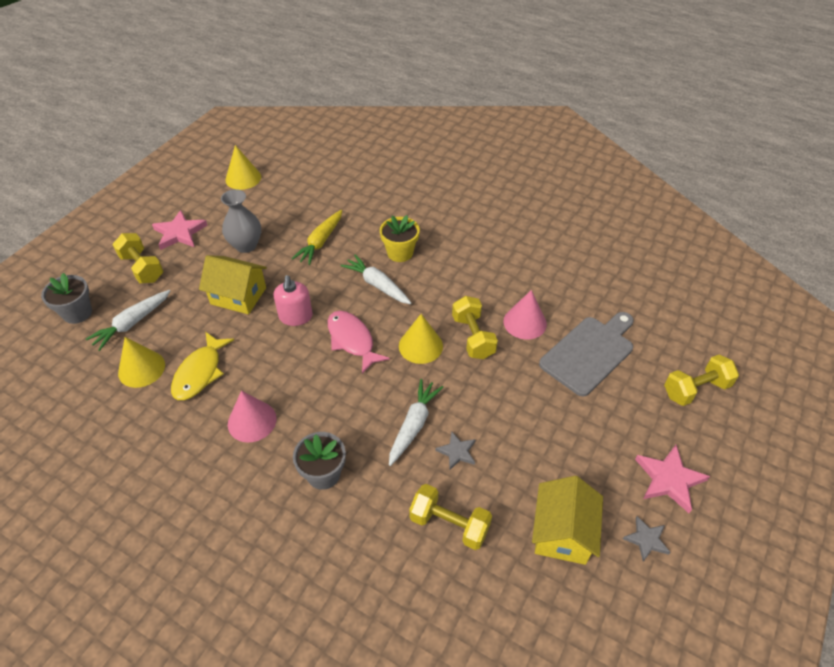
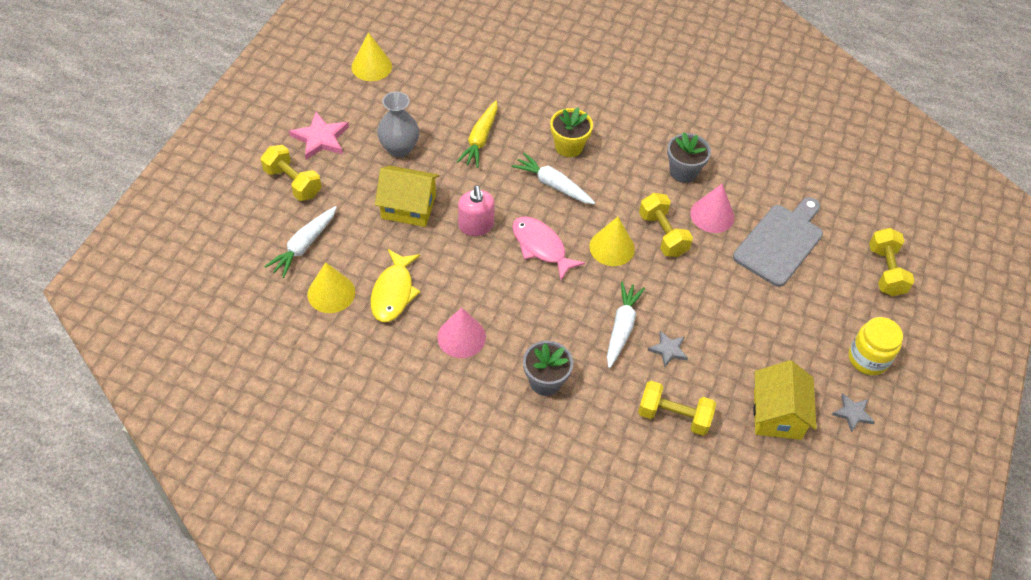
camera: 10 degrees left, 5 degrees up
grey flower pot [41,273,92,324] -> grey flower pot moved to [667,132,711,183]
pink star [635,445,710,513] -> yellow jar [849,317,903,375]
yellow dumbbell [664,355,739,406] -> yellow dumbbell turned 60 degrees counterclockwise [869,228,915,296]

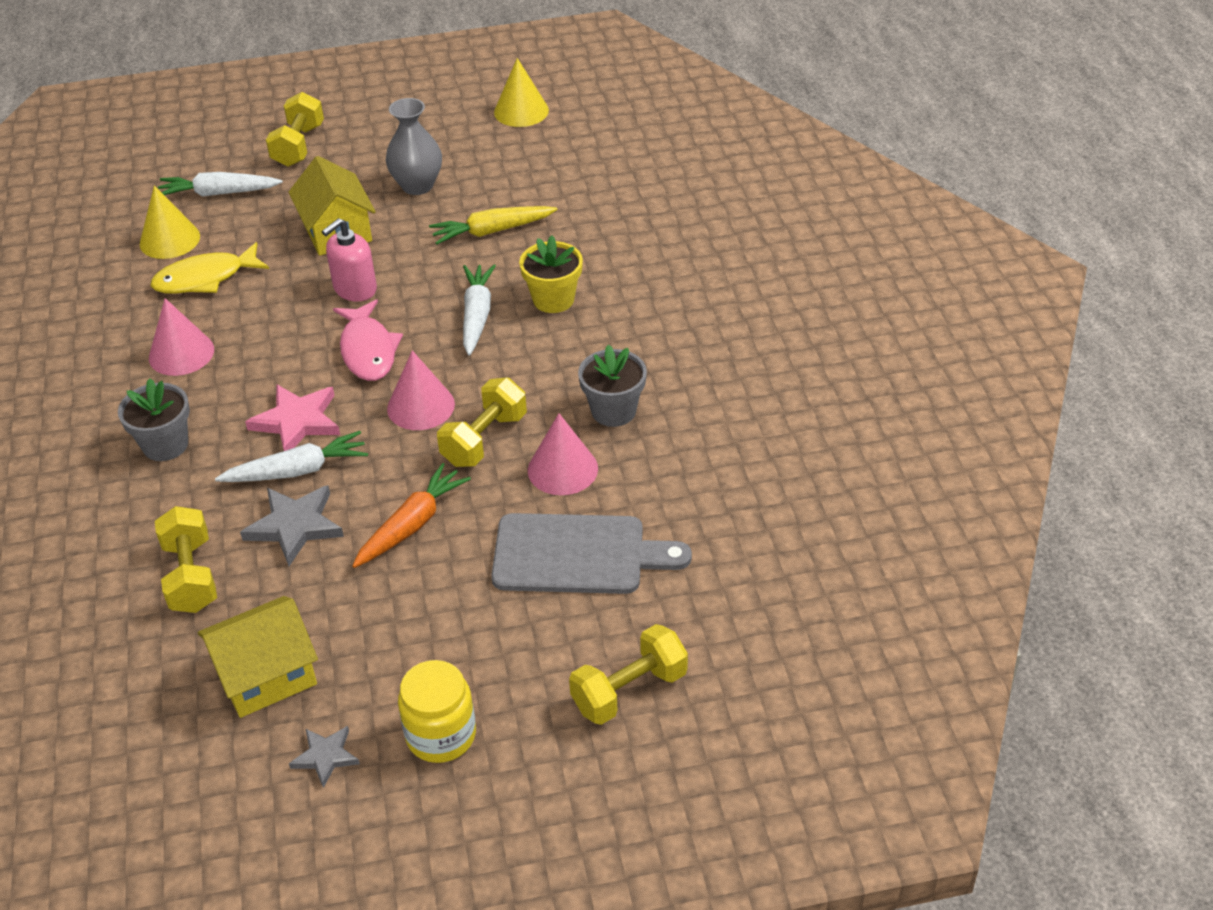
camera: 60 degrees right, 10 degrees down
pink star [289,112,349,160] -> pink star moved to [245,385,340,451]
pink fish [512,216,585,281] -> pink fish turned 150 degrees clockwise [333,299,403,381]
yellow cone [589,217,635,266] -> pink cone [387,350,455,430]
grey star [647,330,688,367] -> grey star [240,485,344,566], size x1.66
none -> orange carrot [352,463,471,568]

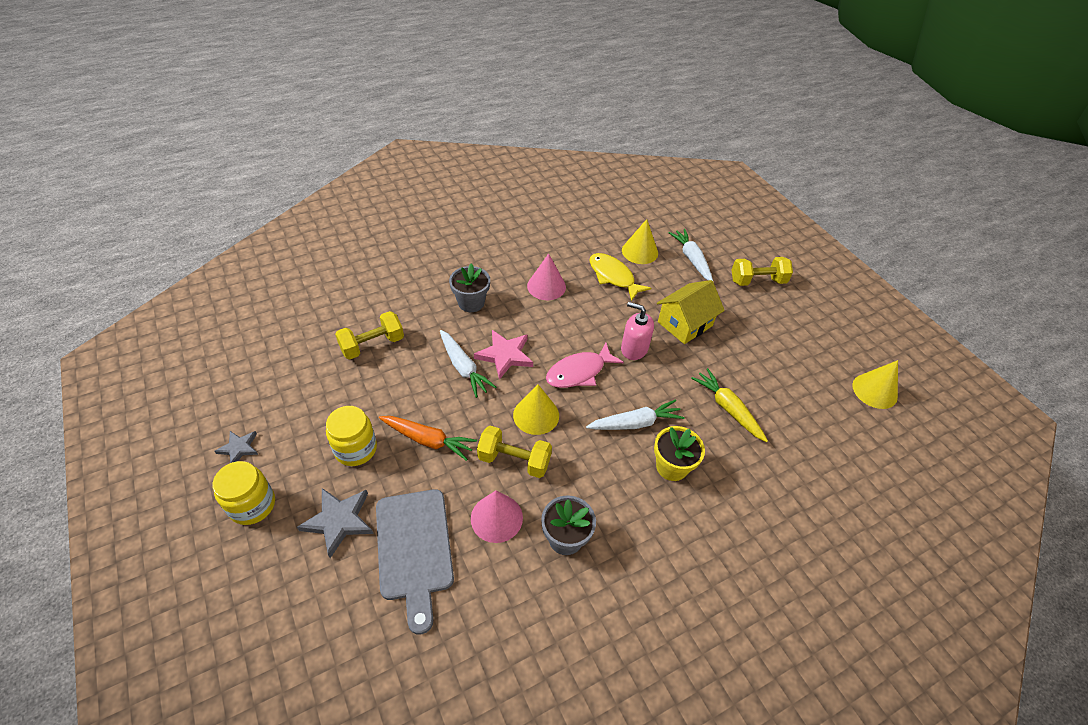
camera: 70 degrees right, 5 degrees up
yellow house [198,596,318,718] -> none
grey star [240,485,344,566] -> grey star moved to [297,488,374,558]
grey vase [386,98,442,195] -> none
pink cone [387,350,455,430] -> yellow cone [513,385,559,435]
yellow dumbbell [569,624,688,725] -> none
none -> yellow jar [326,406,377,466]

